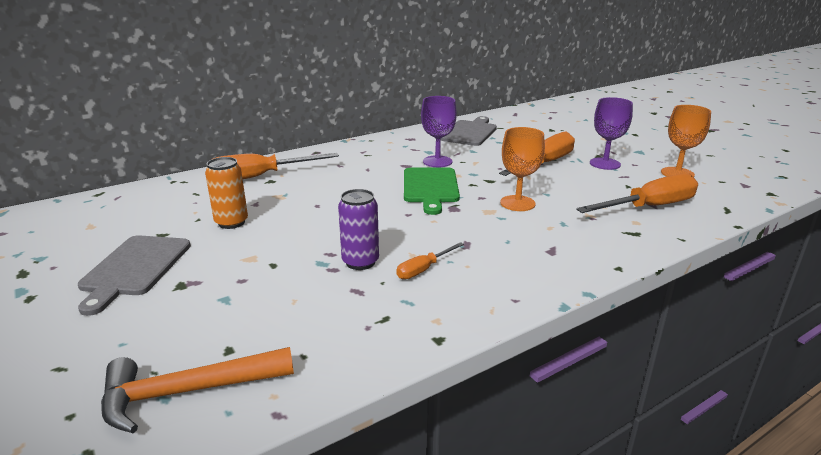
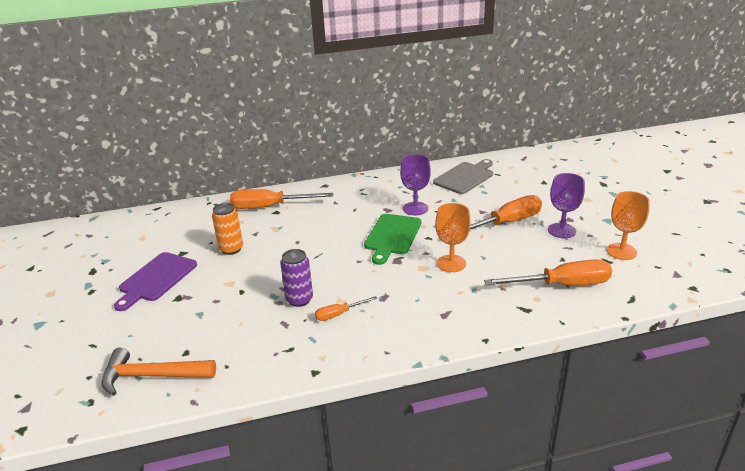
camera: 20 degrees right, 5 degrees up
grey cutting board [78,235,191,316] -> purple cutting board [114,252,197,311]

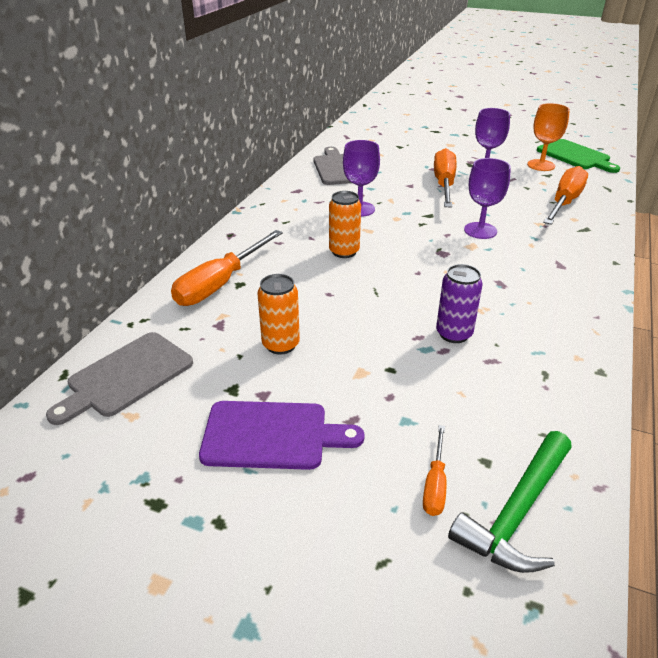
camera: 55 degrees left, 5 degrees up
orange hammer [102,348,216,396] -> green hammer [448,431,572,573]
purple cutting board [114,252,197,311] -> purple cutting board turned 60 degrees counterclockwise [199,401,365,470]
orange screwdriver [315,296,377,321] -> orange screwdriver moved to [423,425,446,516]
green cutting board [364,214,421,265] -> green cutting board moved to [537,139,620,173]
orange goblet [435,203,471,272] -> purple goblet [464,158,511,239]
none -> grey cutting board [46,332,193,425]
none -> orange can [329,191,361,258]

